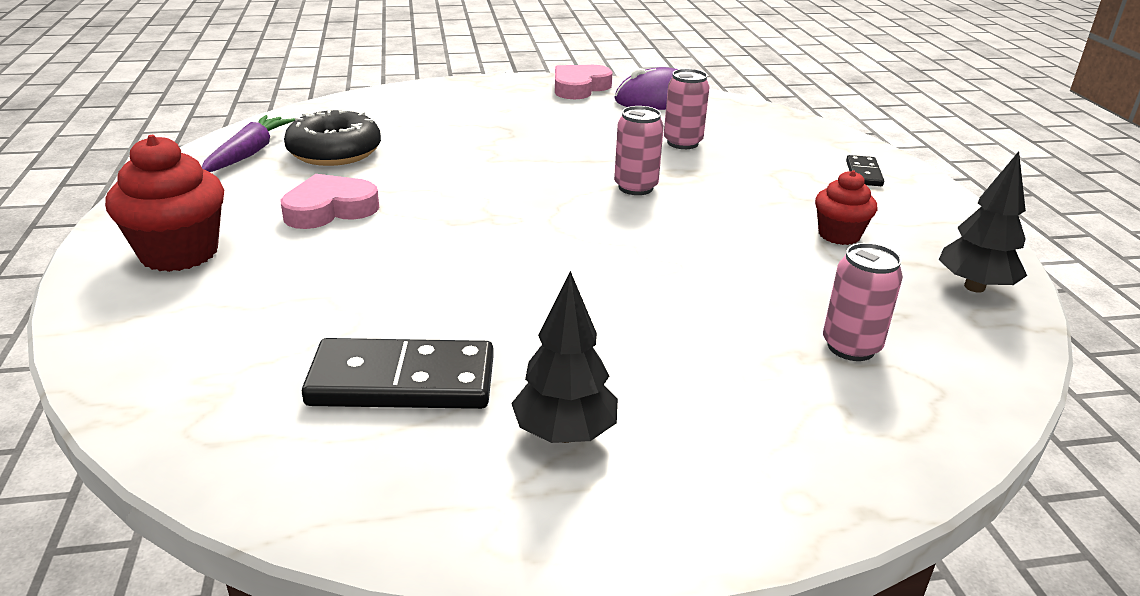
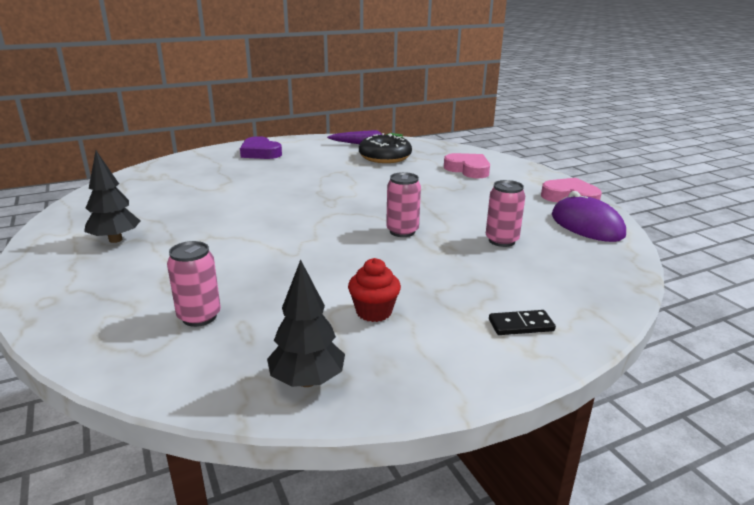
camera: 75 degrees right, 5 degrees down
red cupcake [105,135,224,272] -> purple heart [240,136,282,159]
pink heart [280,174,379,229] -> pink heart moved to [444,153,490,178]
black domino [302,338,494,409] -> none

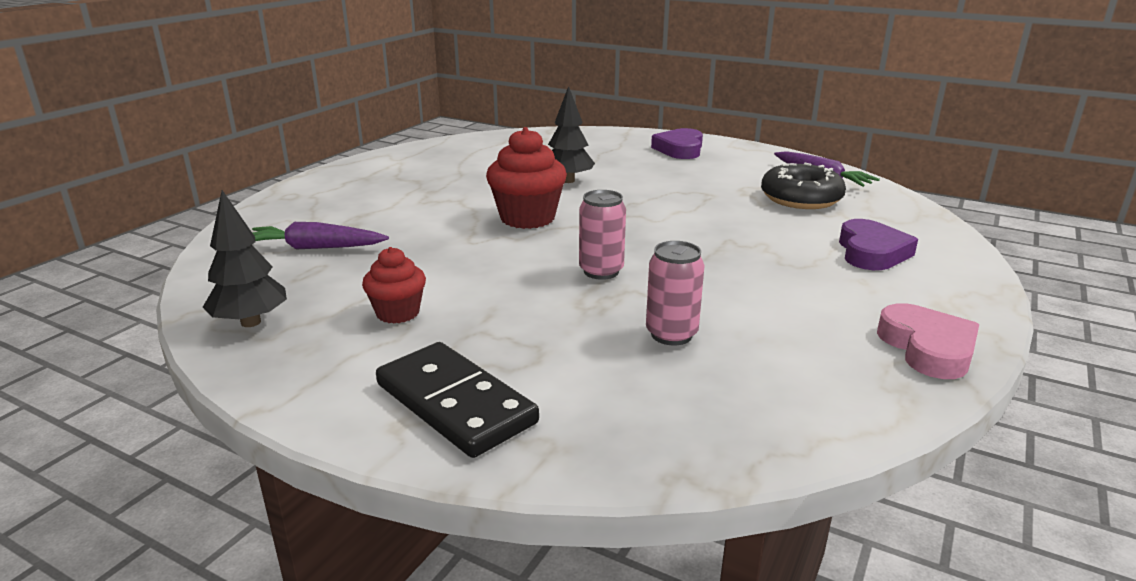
camera: 55 degrees right, 0 degrees up
black tree [84,151,141,243] -> black tree moved to [548,86,595,183]
pink can [167,241,221,327] -> purple carrot [252,222,389,249]
pink heart [444,153,490,178] -> purple heart [839,219,918,270]
black domino [489,310,556,335] -> black domino [376,342,539,458], size x2.01
purple mouse [552,191,626,242] -> none
none -> red cupcake [486,127,567,229]

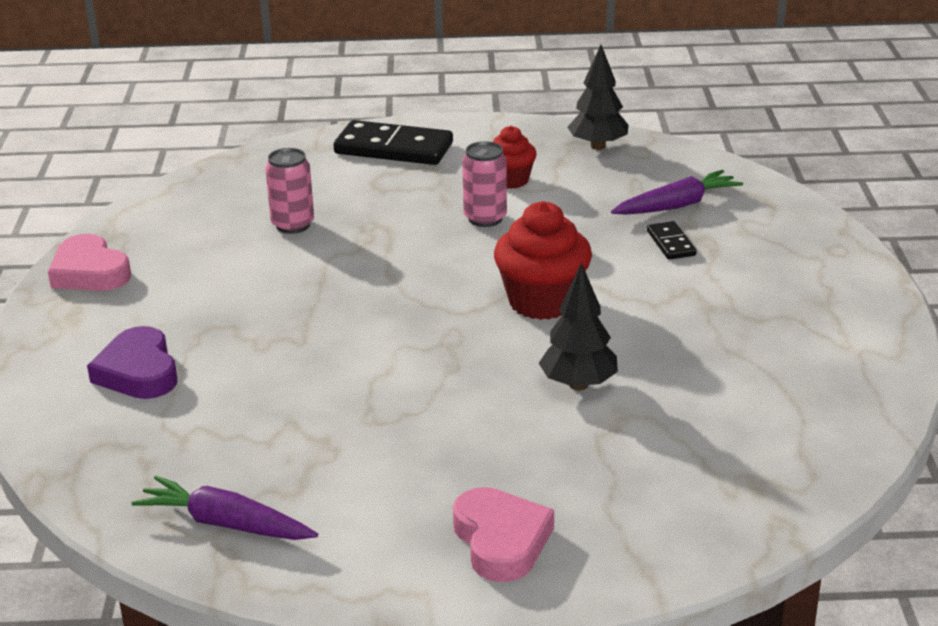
camera: 150 degrees right, 5 degrees up
pink can [579,190,626,280] -> pink can moved to [462,141,507,227]
purple heart [651,128,703,159] -> pink heart [453,487,554,582]
black donut [761,163,846,209] -> none
none -> black domino [647,221,697,260]

